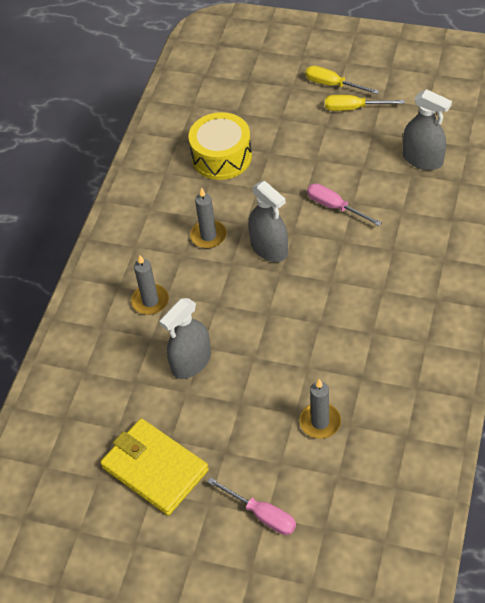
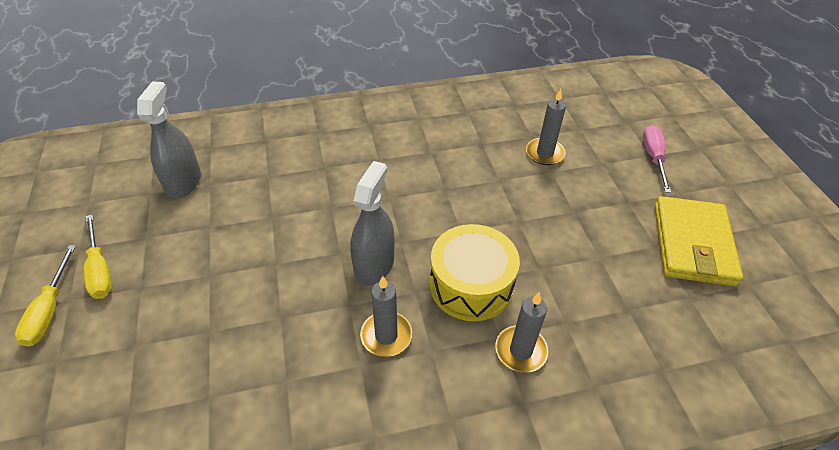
camera: 125 degrees left, 5 degrees down
grey spray bottle [160,298,211,379] -> none
yellow drum [189,112,252,180] -> yellow drum moved to [430,224,520,321]
pink screwdriver [307,183,382,226] -> none

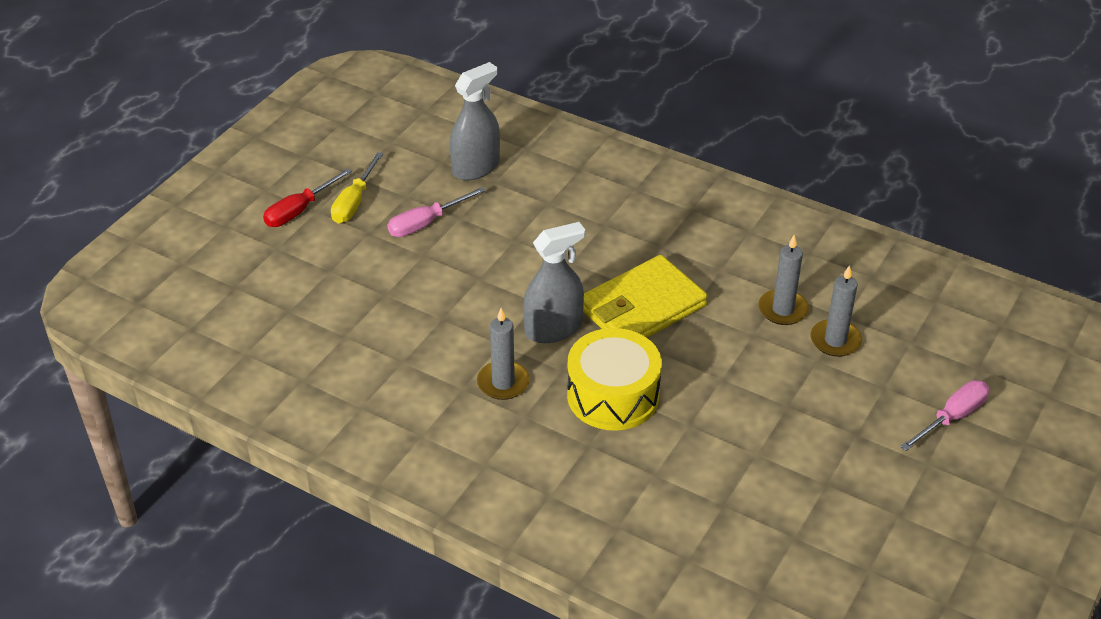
camera: 45 degrees right, 5 degrees down
yellow screwdriver [15,245,76,347] -> red screwdriver [263,168,352,227]
grey candle [495,292,548,373] -> grey candle moved to [758,235,809,325]
yellow wallet [655,196,743,286] -> yellow wallet moved to [583,255,708,338]
none -> pink screwdriver [388,187,486,237]

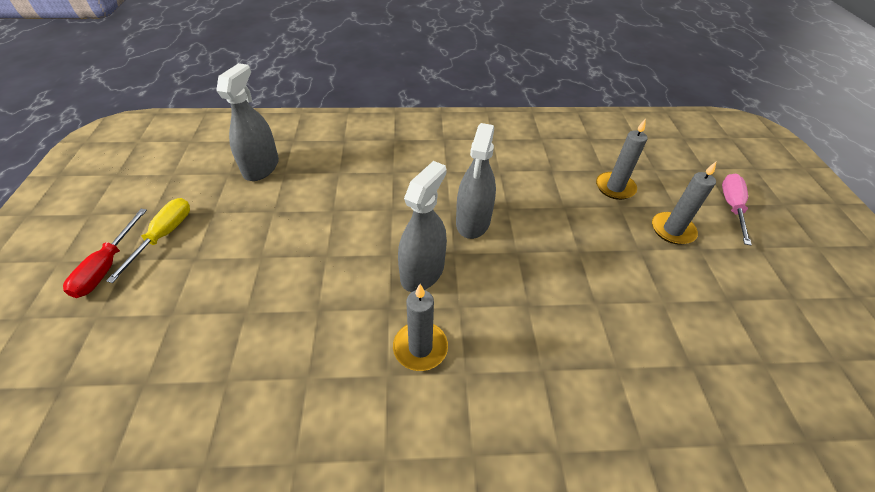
camera: 35 degrees left, 5 degrees up
yellow screwdriver [331,152,383,223] -> yellow screwdriver turned 150 degrees counterclockwise [106,198,190,283]
pink screwdriver [388,187,486,237] -> none
yellow drum [567,328,662,431] -> none
yellow wallet [583,255,708,338] -> grey spray bottle [456,123,496,239]
grey candle [758,235,809,325] -> grey candle moved to [652,162,716,245]

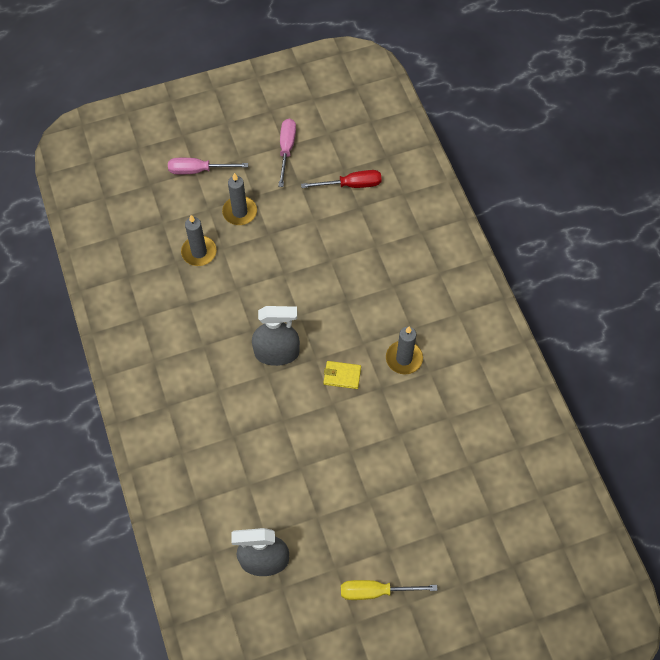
camera: 105 degrees left, 15 degrees up
red screwdriver [63,209,147,298] -> red screwdriver moved to [301,170,382,188]
grey spray bottle [398,161,447,292] -> yellow wallet [323,361,361,389]
none -> pink screwdriver [278,119,296,187]

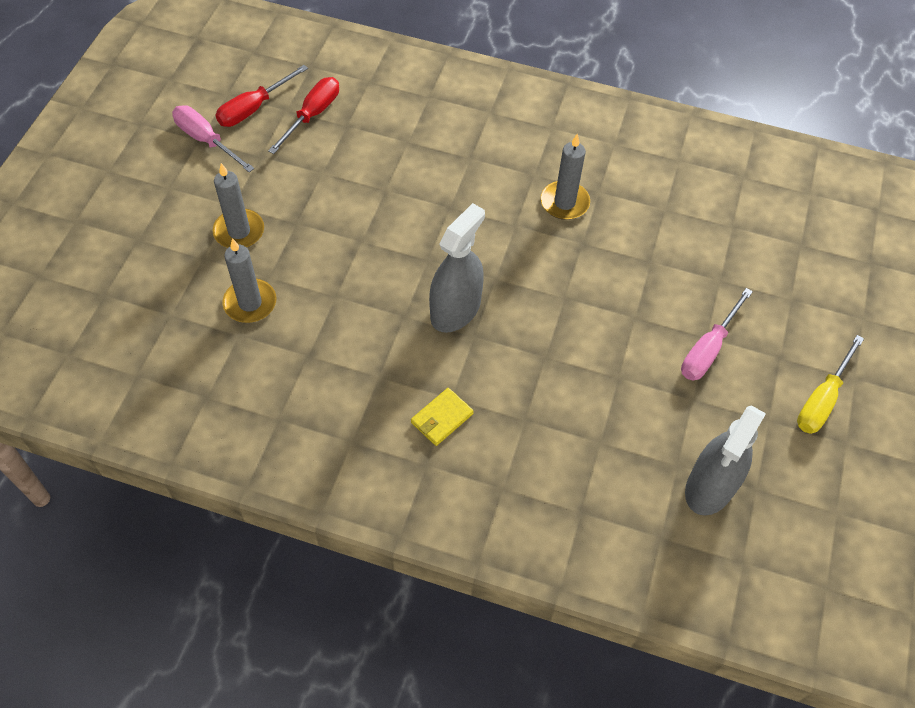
camera: 55 degrees left, 5 degrees down
pink screwdriver [168,158,248,175] -> pink screwdriver moved to [681,288,753,381]
yellow wallet [323,361,361,389] -> yellow wallet moved to [411,388,474,446]
none -> red screwdriver [216,65,308,127]

